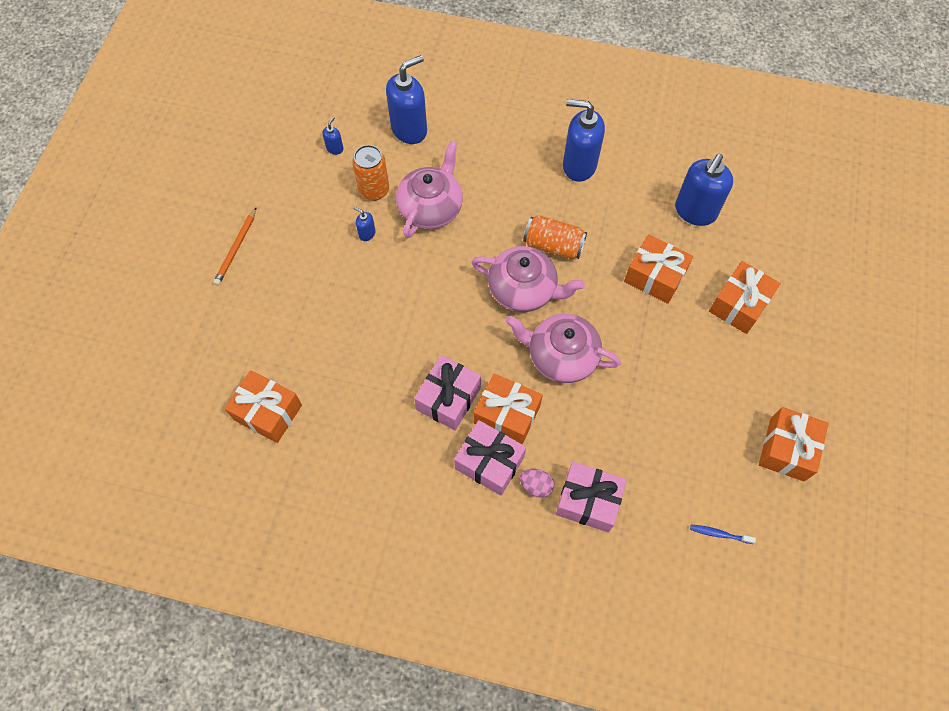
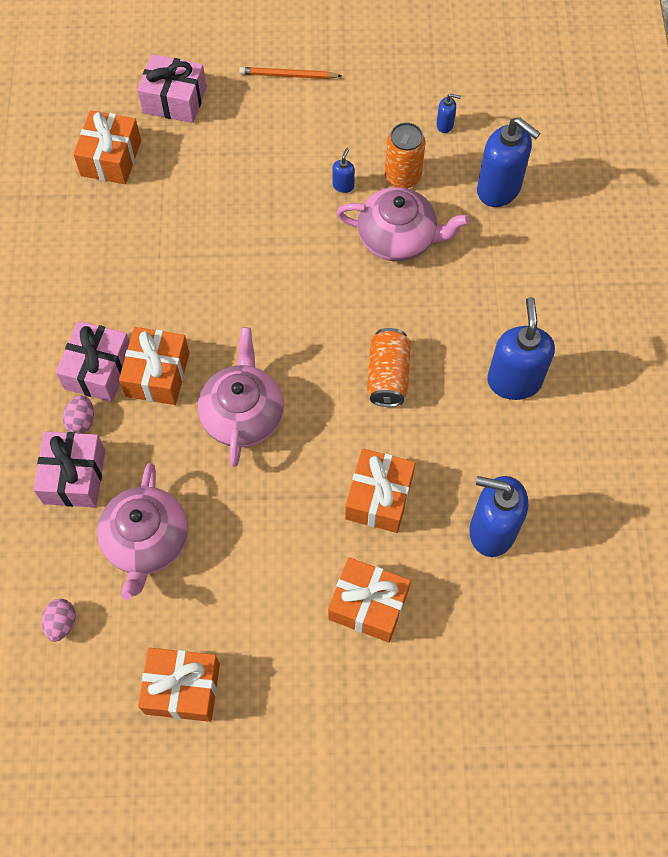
camera: 75 degrees right, 0 degrees up
pink gift [414,355,481,431] -> pink gift moved to [137,54,207,123]
pink teapot [471,246,585,312] -> pink teapot moved to [97,463,188,600]
blue toothbrush [690,525,756,544] -> pink egg [42,599,75,642]

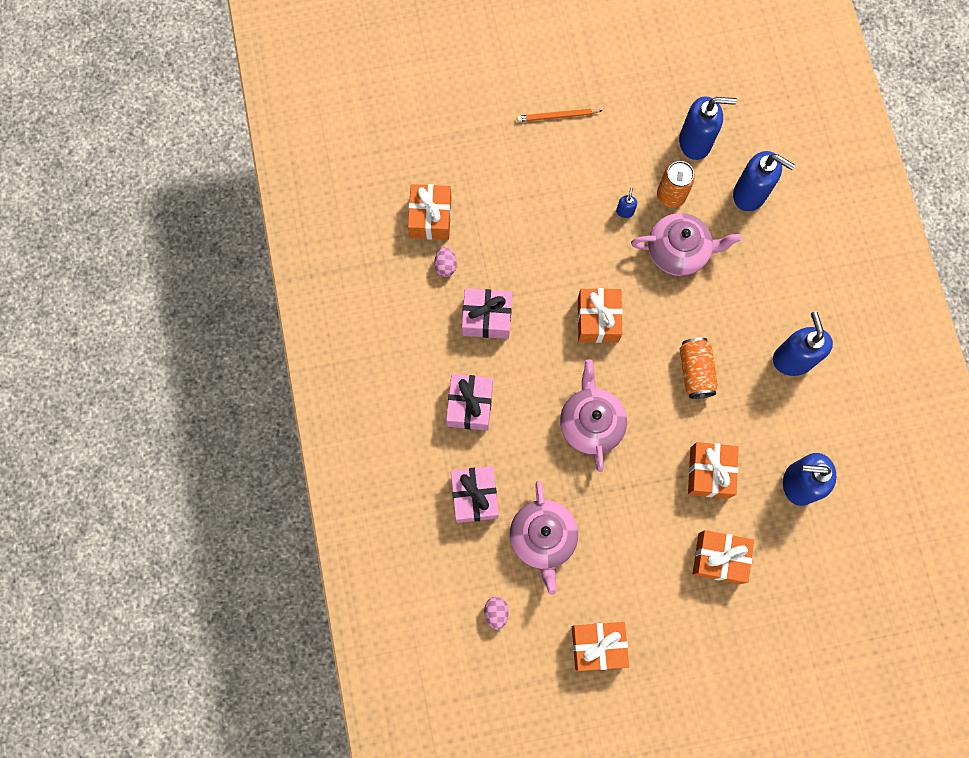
camera: 10 degrees left, 10 degrees up
pink egg [63,395,94,434] -> pink egg moved to [434,247,457,277]
orange gift [119,327,189,405] -> orange gift moved to [578,288,622,343]
pink gift [137,54,207,123] -> pink gift moved to [462,288,512,339]
blue soap dispenser [436,94,461,133] -> blue soap dispenser [679,96,737,160], size x2.31

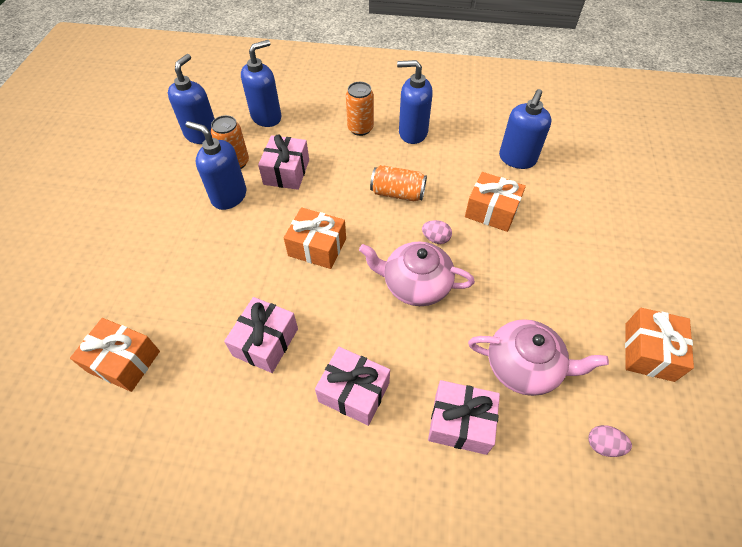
camera: 70 degrees left, 20 degrees down
pink egg [434,247,457,277] -> pink egg moved to [422,220,452,244]
orange pencil [517,109,603,122] -> none
blue soap dispenser [616,188,637,218] -> blue soap dispenser [186,121,246,210], size x2.31
pink teapot [631,213,742,276] -> pink gift [258,134,309,190]
orange gift [693,530,754,584] -> none
none -> orange can [346,82,374,136]

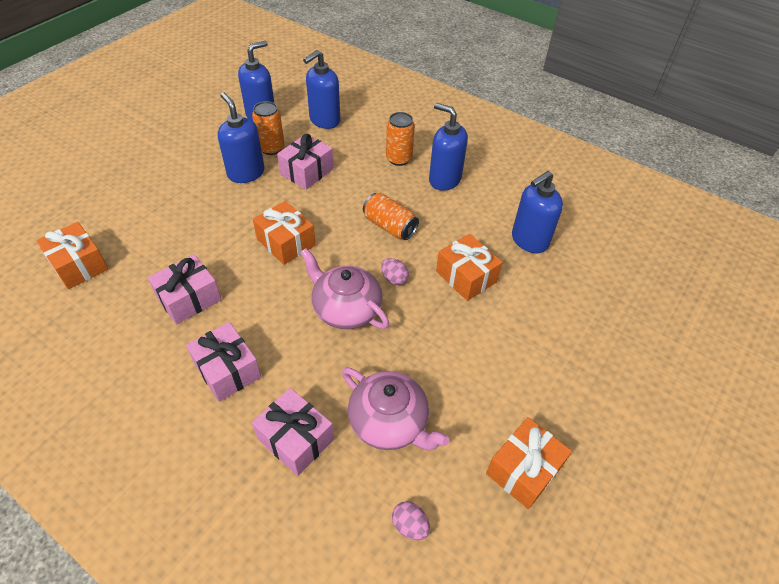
camera: 25 degrees right, 5 degrees down
blue soap dispenser [241,40,281,127] -> blue soap dispenser turned 150 degrees clockwise [303,50,340,129]

